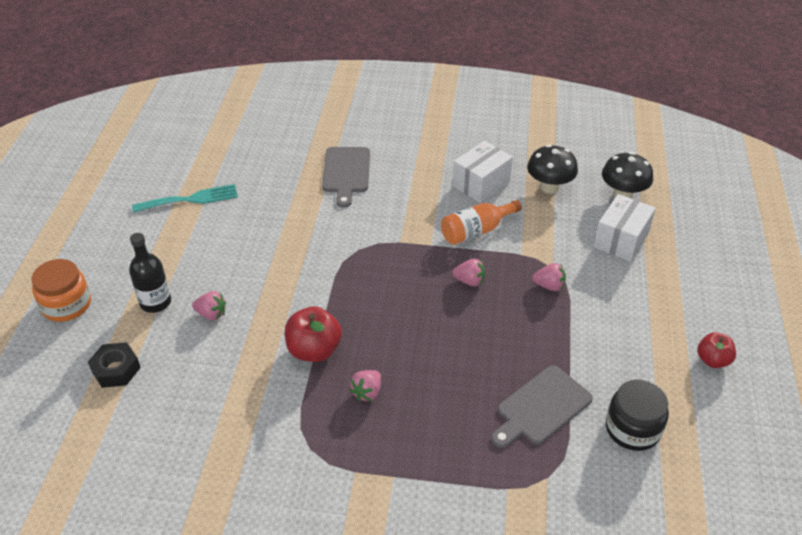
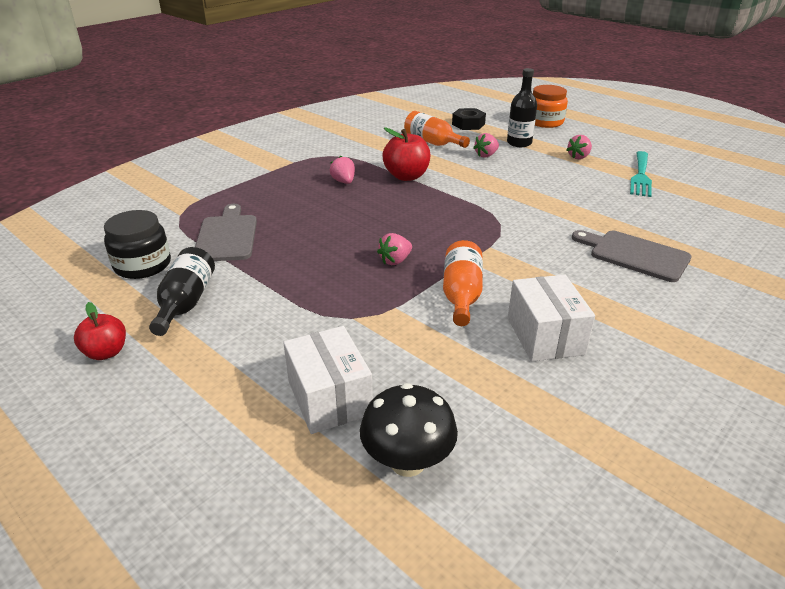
camera: 125 degrees right, 10 degrees down
black mushroom [527,145,578,194] -> none
pink strawberry [532,263,566,291] -> pink strawberry moved to [567,135,592,159]
none -> black bottle [149,247,215,336]
none -> orange bottle [404,111,470,148]

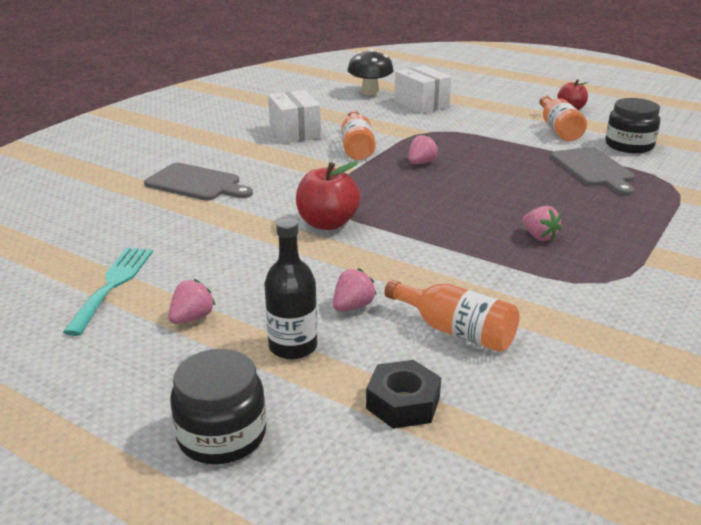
camera: 170 degrees right, 5 degrees down
black bottle [149,247,215,336] -> orange bottle [539,95,587,141]
red apple [382,128,430,181] -> red apple moved to [296,161,361,230]
orange jar [533,85,568,128] -> black jar [170,349,266,464]

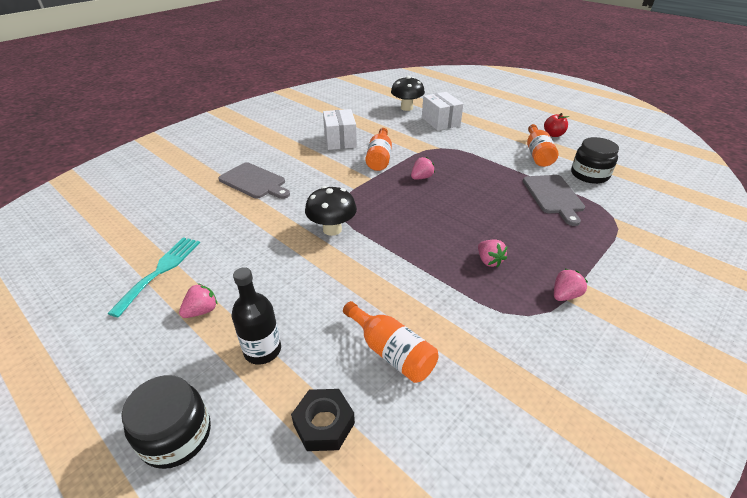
camera: 10 degrees right, 10 degrees up
red apple [296,161,361,230] -> black mushroom [305,186,357,236]
pink strawberry [333,268,376,312] -> pink strawberry moved to [554,269,588,301]

